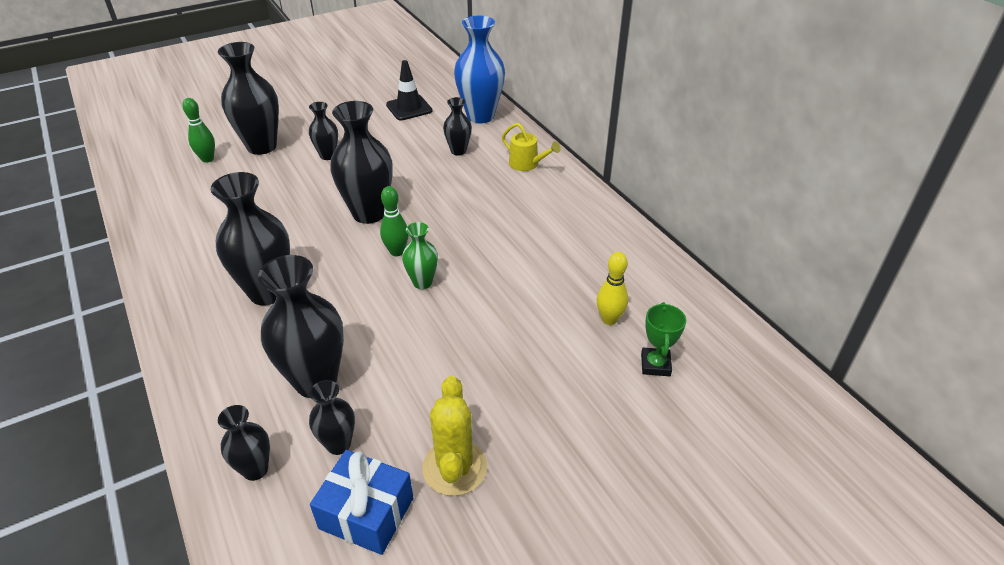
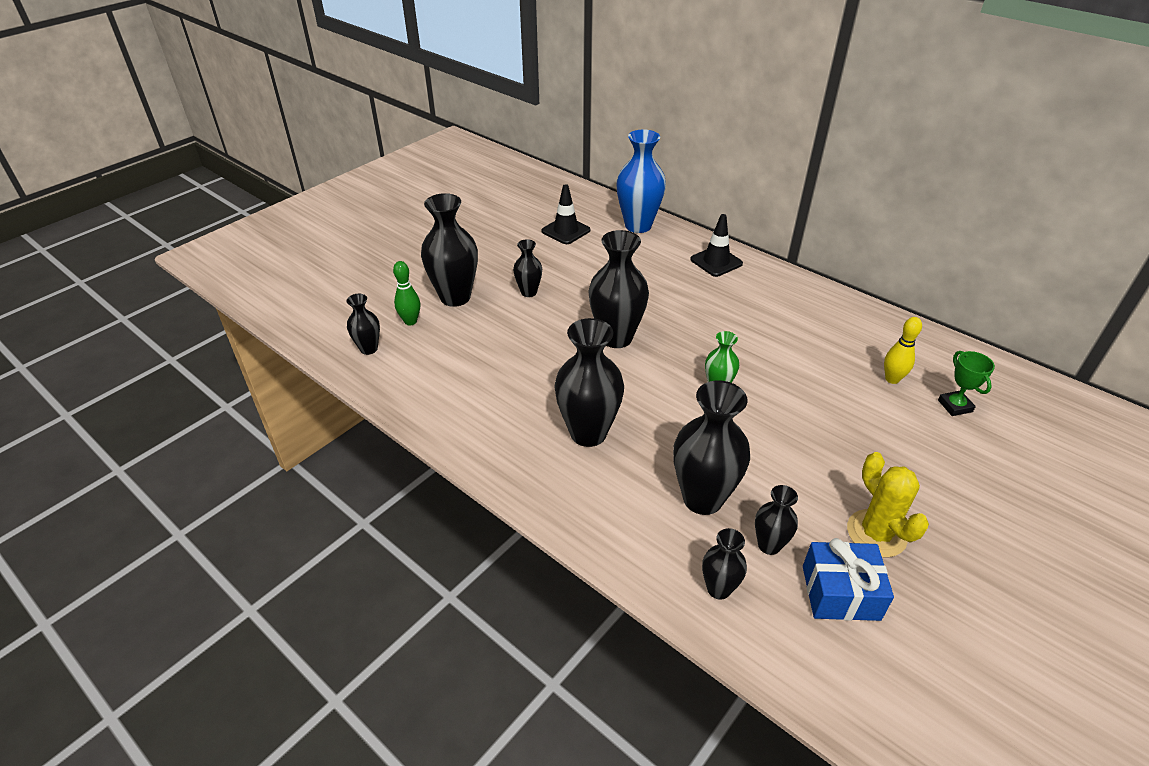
camera: 20 degrees left, 0 degrees up
green bowling pin [380,186,409,256] -> none
black vase [443,97,472,156] -> black vase moved to [346,294,380,355]
yellow watering can [502,123,561,171] -> black traffic cone [690,214,743,277]

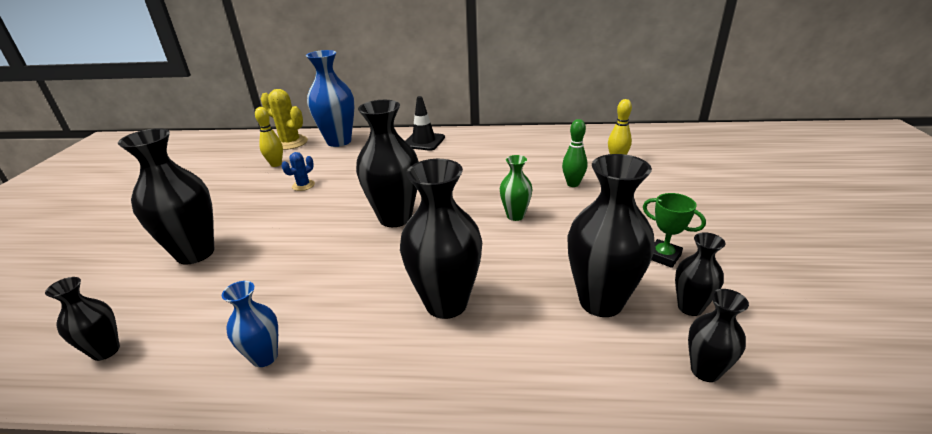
camera: 35 degrees left, 10 degrees down
green bowling pin [393,261,420,326] -> green bowling pin moved to [562,119,587,187]
black vase [513,239,542,297] -> none
black traffic cone [542,184,591,244] -> yellow bowling pin [255,107,283,167]
blue gift [803,538,894,621] -> none
yellow cactus [847,452,929,557] -> yellow cactus moved to [261,89,308,150]
green trophy [938,351,995,416] -> green trophy moved to [643,193,706,268]
none -> blue vase [222,281,278,367]
none -> blue cactus [282,152,315,191]

